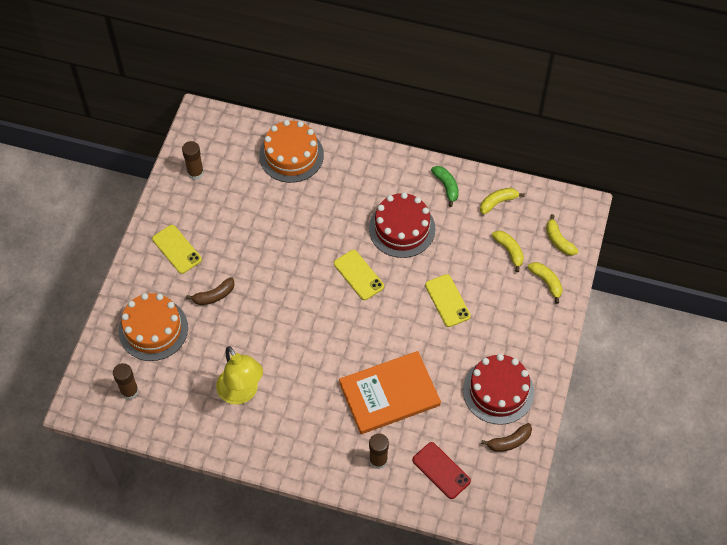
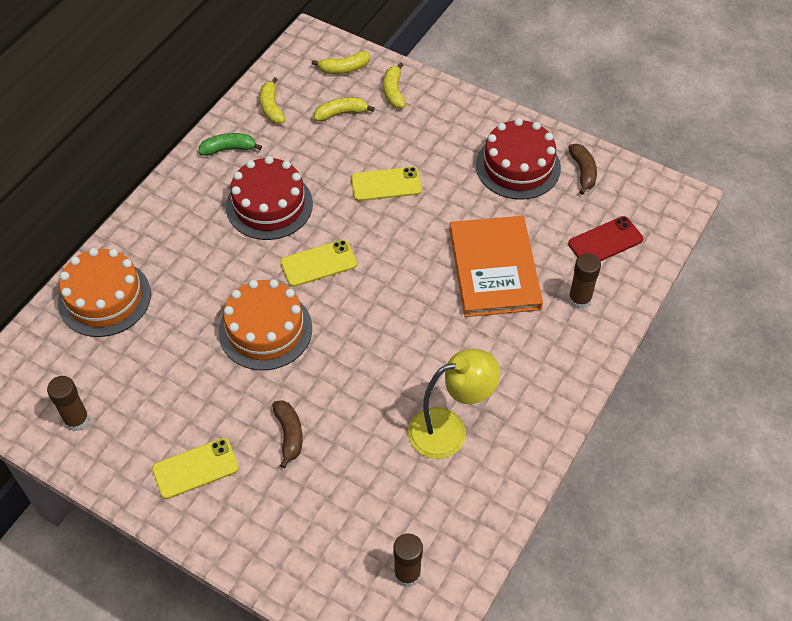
camera: 75 degrees left, 5 degrees down
orange cake [118,293,188,361] -> orange cake moved to [218,279,312,370]
yellow banana [528,262,563,304] -> yellow banana turned 75 degrees counterclockwise [383,62,406,109]

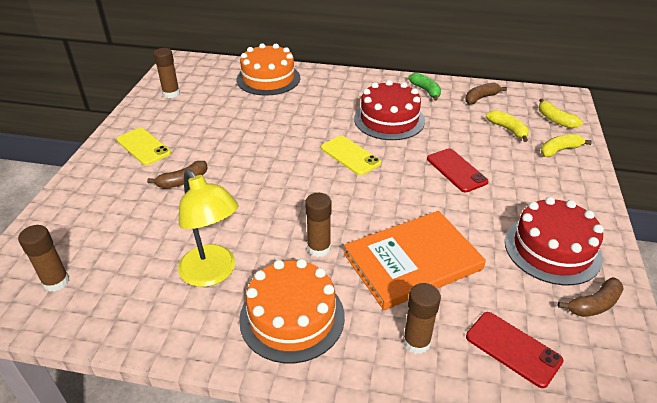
camera: 70 degrees right, 15 degrees down
orange cake [218,279,312,370] -> orange cake moved to [239,259,345,363]
yellow banana [260,77,286,124] -> brown banana [465,83,507,104]
yellow phone [351,167,422,201] -> red phone [427,148,488,192]
none -> brown glue stick [305,193,331,257]

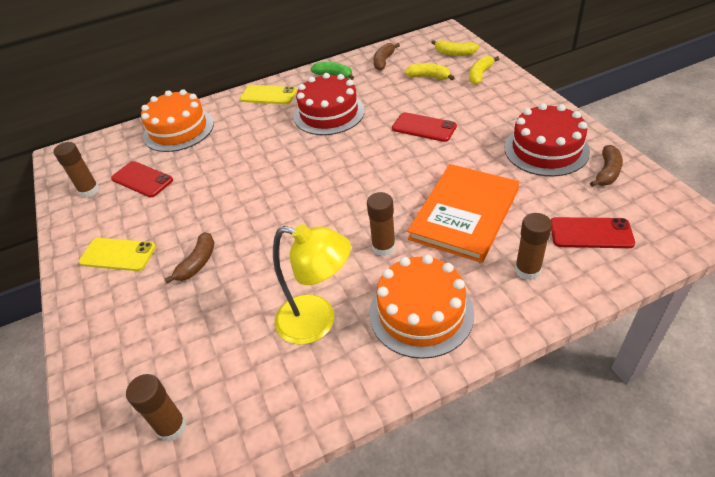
camera: 30 degrees left, 5 degrees up
yellow phone [321,136,381,175] -> yellow phone moved to [240,85,297,104]
none -> red phone [111,161,173,197]

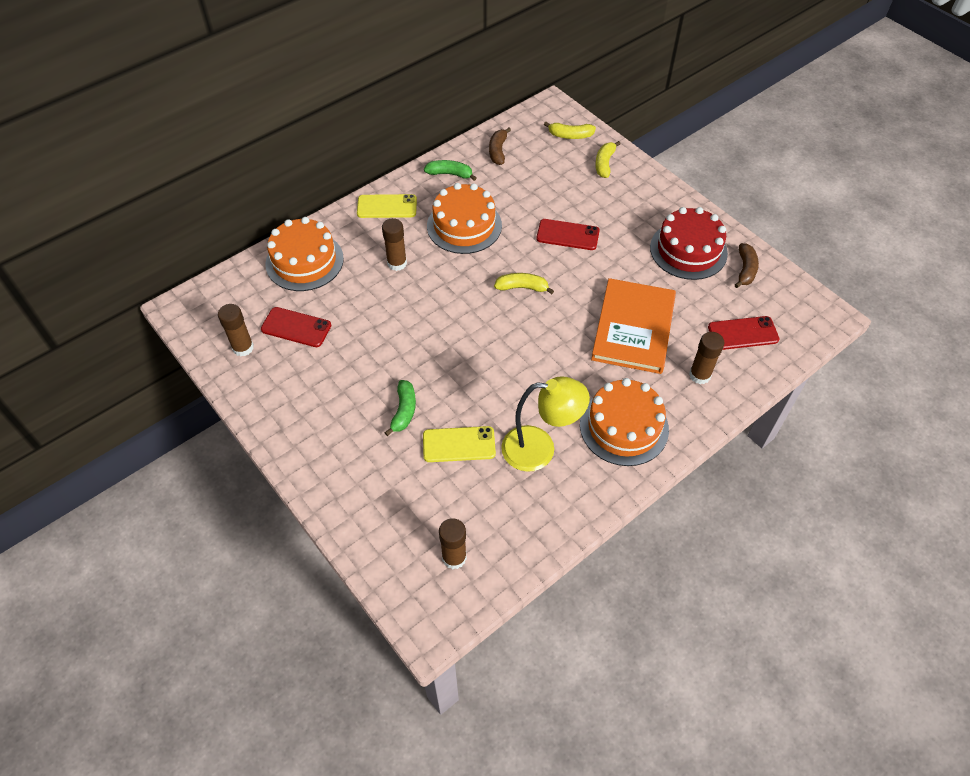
camera: 20 degrees left, 10 degrees up
yellow phone [79,238,156,271] -> yellow phone moved to [423,426,496,462]
brown banana [164,232,214,283] -> green banana [384,380,416,436]
red cake [294,73,365,135] -> orange cake [427,183,502,254]
brown glue stick [367,192,396,256] -> brown glue stick moved to [382,218,407,271]
yellow banana [404,63,455,80] -> yellow banana moved to [494,273,554,294]

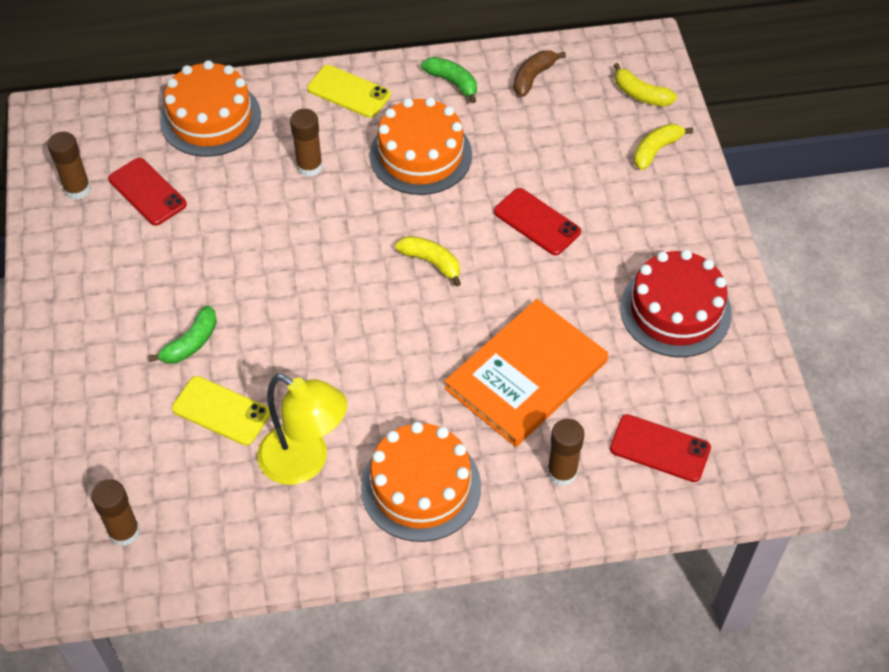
camera: 30 degrees right, 0 degrees up
brown banana [735,243,759,288] -> none

